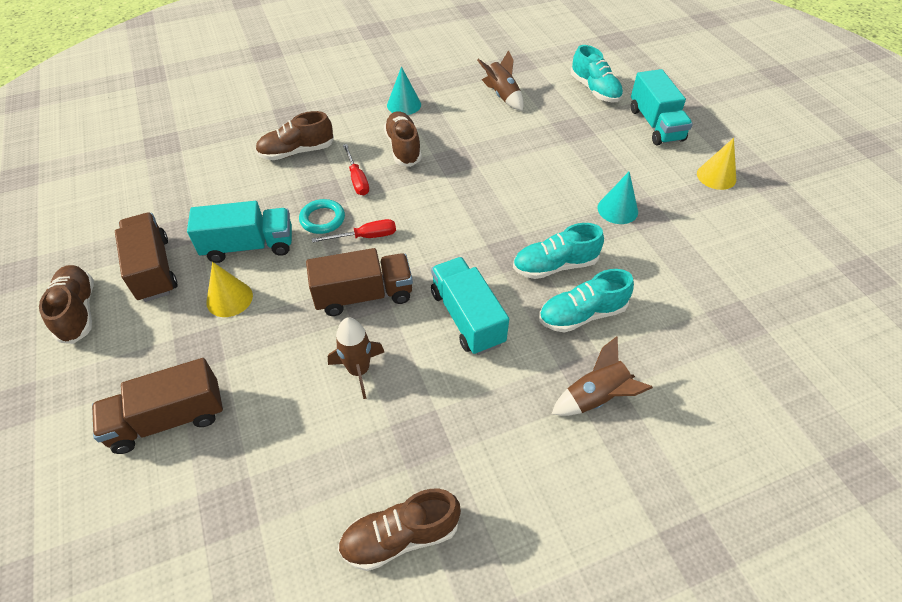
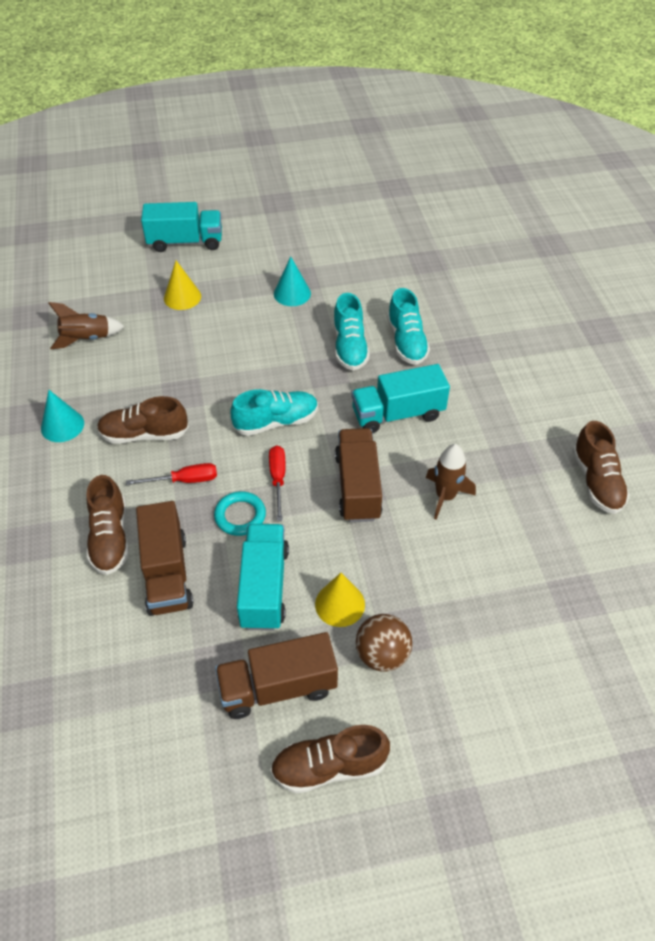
camera: 80 degrees left, 0 degrees up
brown truck [92,358,223,454] -> brown truck moved to [136,501,193,616]
brown rocket [552,336,653,416] -> none
turquoise shoe [571,45,623,102] -> turquoise shoe moved to [230,389,318,436]
yellow cone [697,138,736,190] -> yellow cone moved to [164,260,201,310]
none -> brown ball [356,614,412,672]

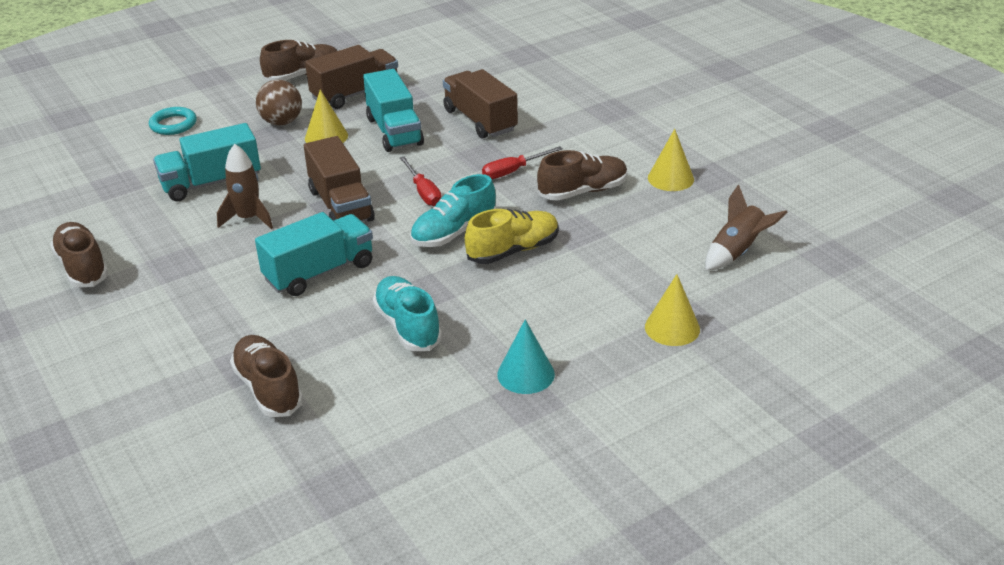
camera: 160 degrees right, 15 degrees down
turquoise cone [41,390,84,442] -> yellow cone [648,129,694,191]
brown shoe [86,475,129,575] -> brown shoe moved to [230,335,303,417]
turquoise truck [141,202,222,252] -> turquoise truck moved to [153,123,261,201]
turquoise ring [214,491,266,536] -> turquoise ring moved to [149,107,197,135]
turquoise shoe [387,288,430,365] -> none
none -> yellow shoe [465,209,559,264]

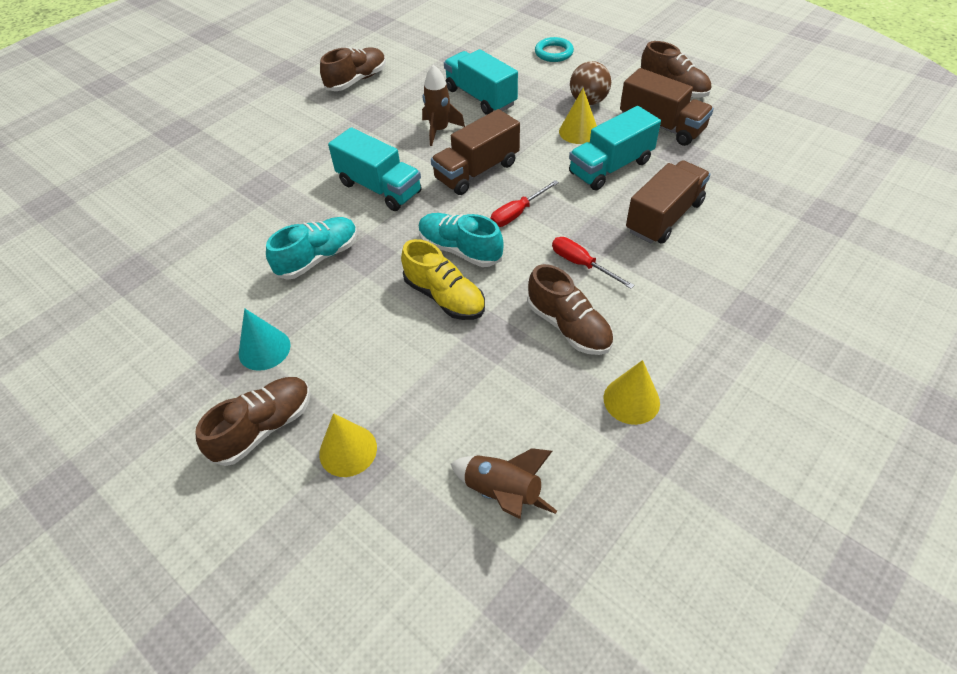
camera: 75 degrees right, 15 degrees up
brown shoe [230,335,303,417] -> brown shoe moved to [195,377,311,466]

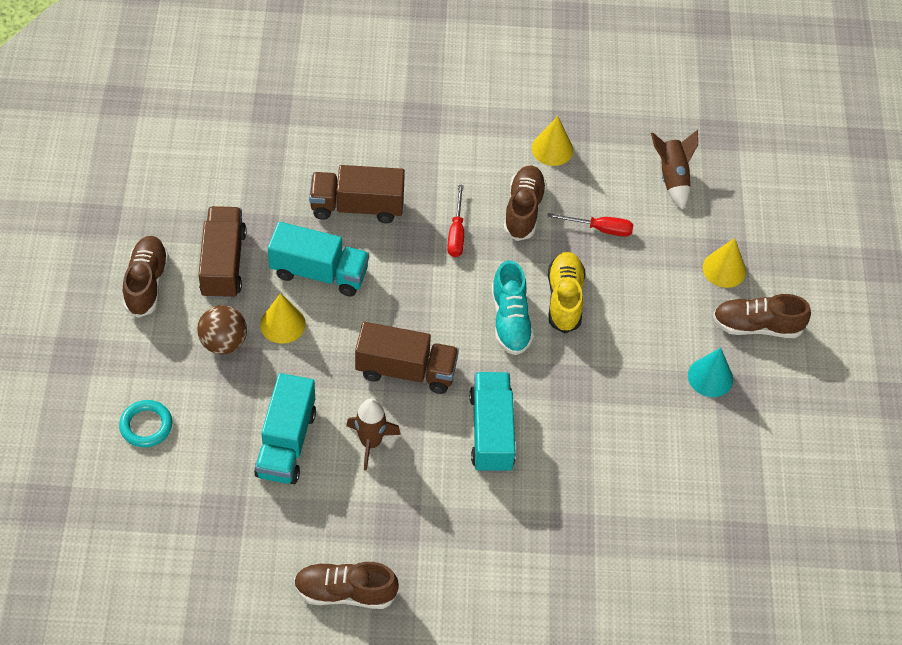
camera: 135 degrees left, 5 degrees up
turquoise shoe [266,217,358,280] -> none
red screwdriver [491,180,559,227] -> red screwdriver moved to [547,213,633,237]

